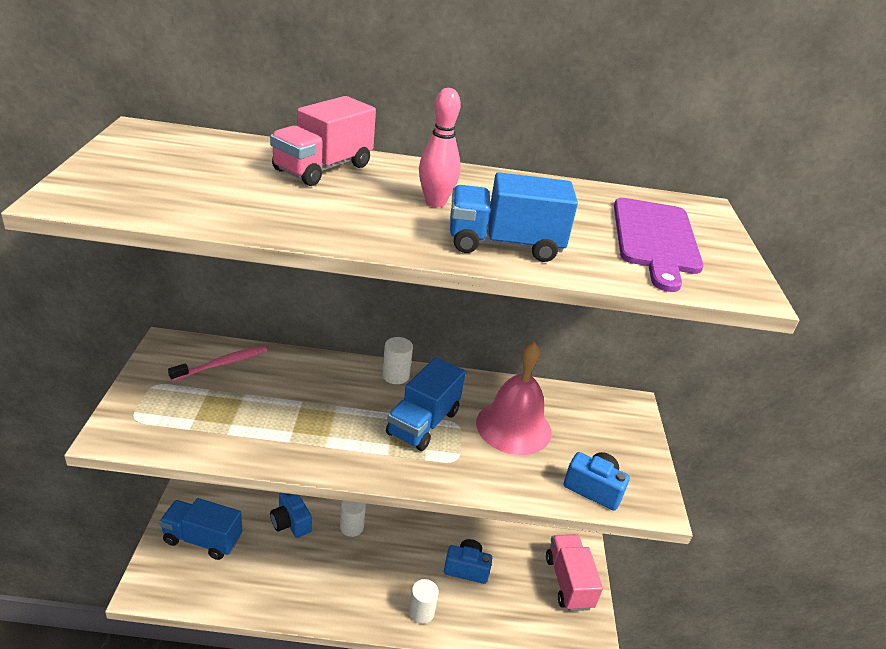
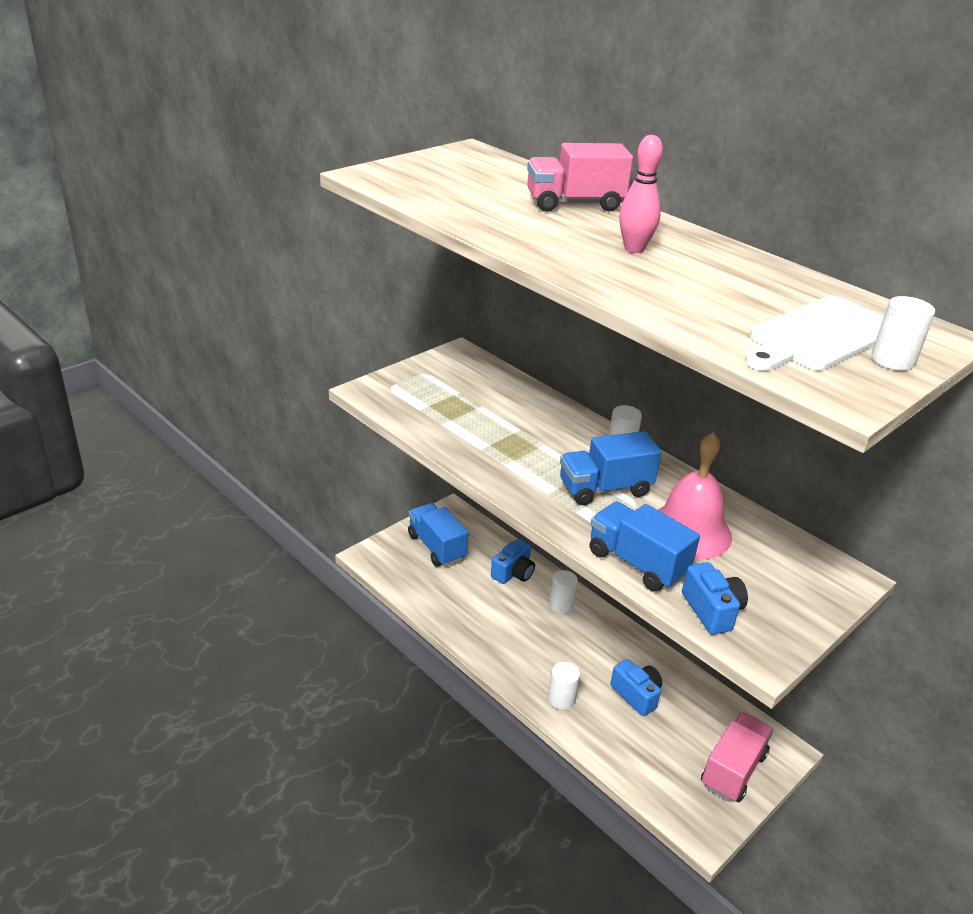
camera: 45 degrees right, 0 degrees up
pink toothbrush [168,346,267,381] -> none
blue camera [270,493,312,538] -> blue camera turned 150 degrees counterclockwise [491,539,535,584]
blue truck [450,172,578,262] -> blue truck moved to [590,502,700,592]
purple cutting board [614,198,704,292] -> white cutting board [745,296,884,371]
none -> white cylinder [871,296,935,370]

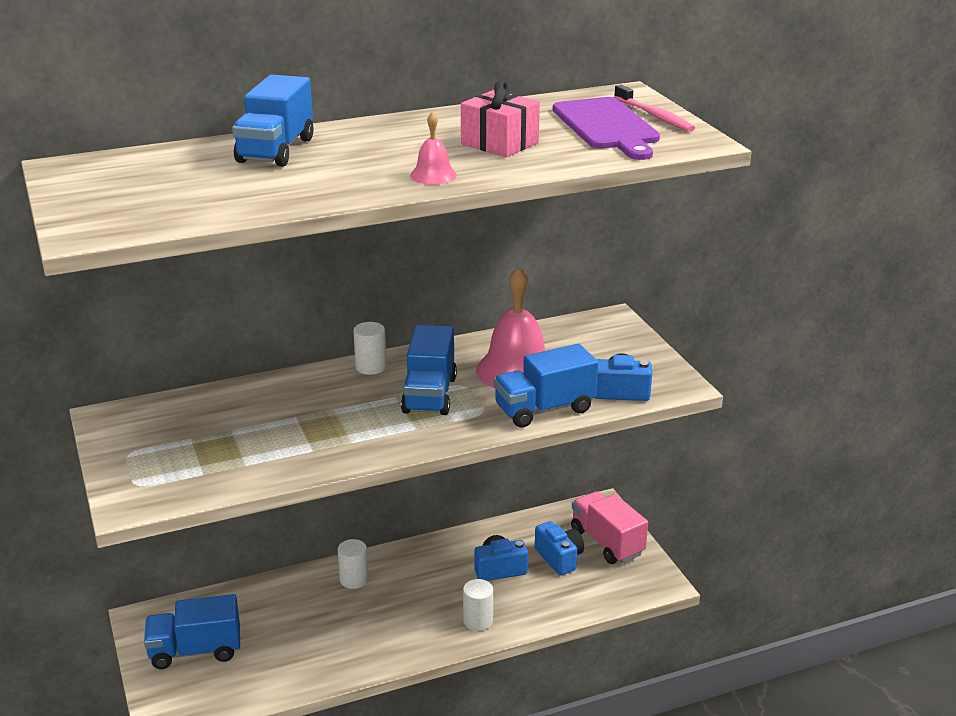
camera: 65 degrees left, 5 degrees down
blue camera [491,539,535,584] -> blue camera moved to [535,521,584,575]
pink truck [527,143,633,212] -> blue truck [232,74,313,167]
pink bowling pin [619,135,663,253] -> none
white cutting board [745,296,884,371] -> purple cutting board [553,97,660,160]
white cylinder [871,296,935,370] -> pink toothbrush [614,85,695,132]
none -> pink bell [410,112,457,185]
none -> pink gift [461,80,540,157]

